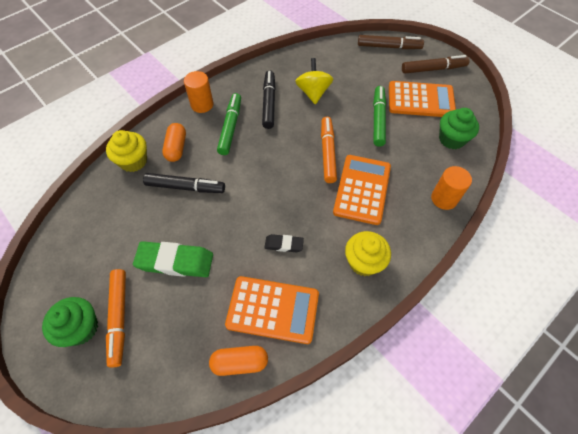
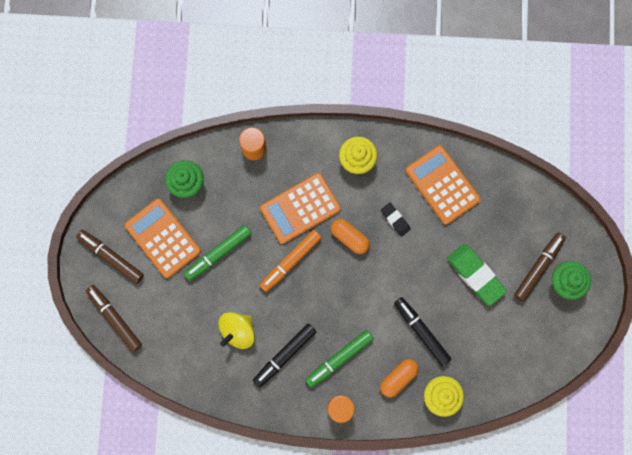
camera: 135 degrees left, 20 degrees up
orange marker [106,269,126,368] -> brown marker [514,233,566,302]
orange capsule [209,346,268,376] -> orange capsule moved to [331,219,370,254]

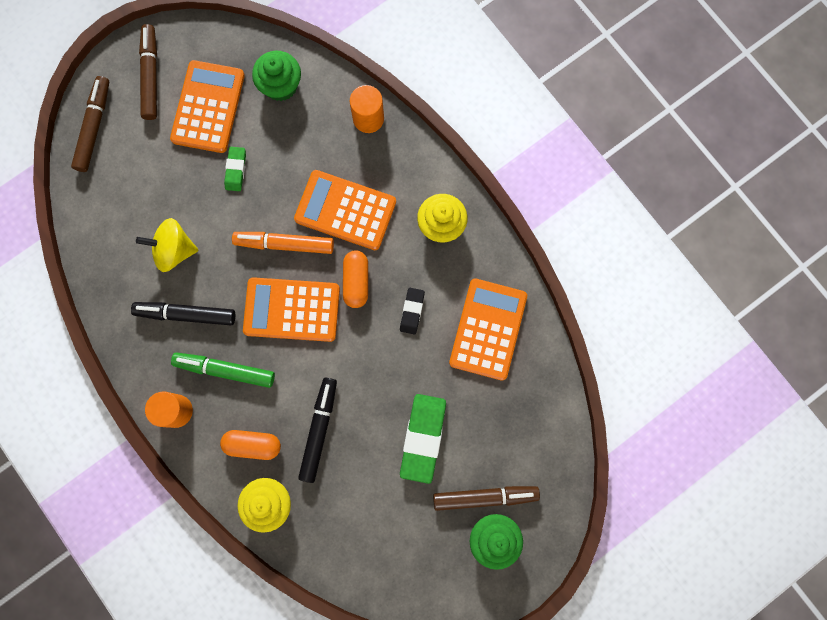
camera: 50 degrees right, 0 degrees up
green marker [184,225,252,281] -> green eraser [224,147,246,191]
none -> orange calculator [243,277,340,342]

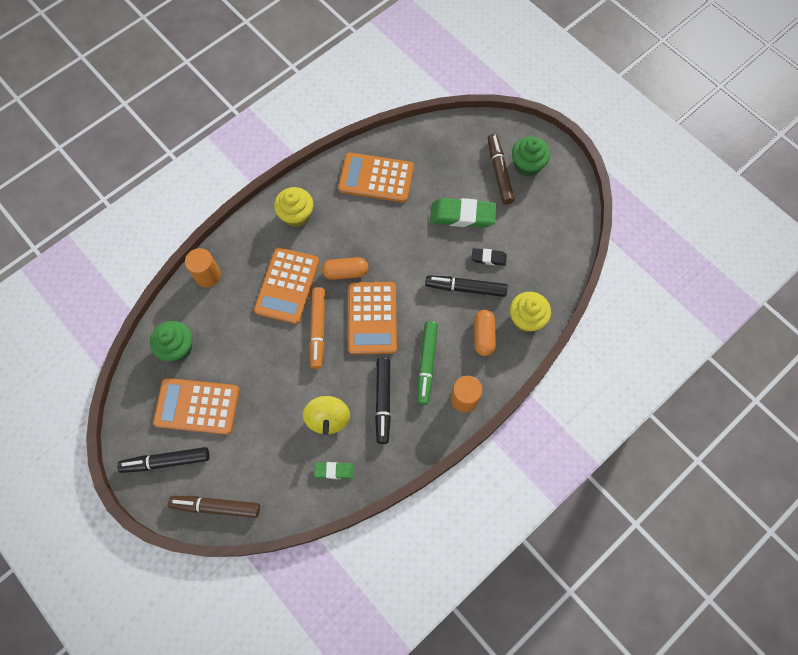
camera: 95 degrees left, 10 degrees down
brown marker [139,24,157,120] -> black marker [117,447,210,473]
green eraser [224,147,246,191] -> green eraser moved to [314,462,354,479]
black eraser [400,288,425,334] -> black eraser moved to [472,248,507,266]

